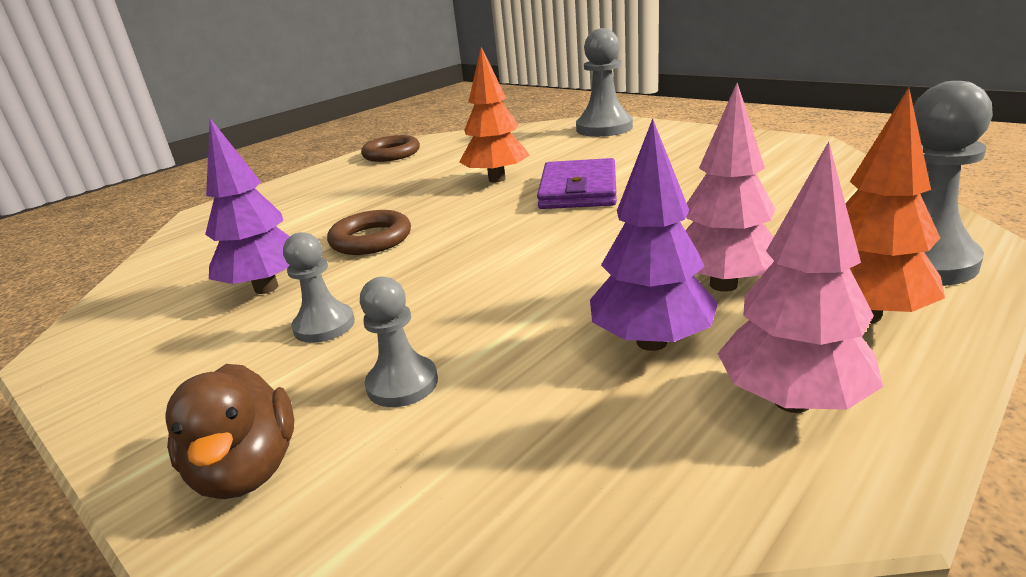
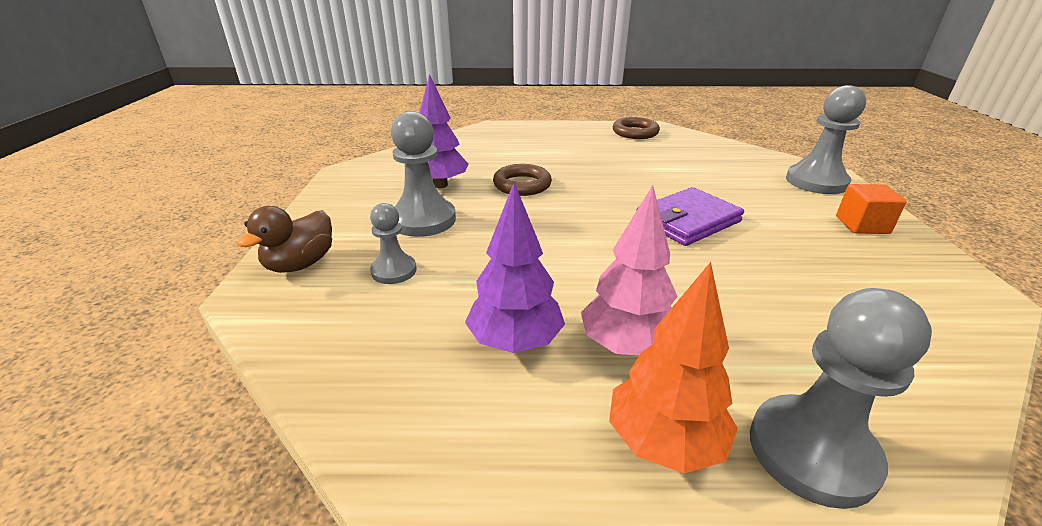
camera: 45 degrees right, 5 degrees up
grey pawn [283,232,355,343] -> grey pawn [391,111,456,237], size x1.71
orange tree [459,47,530,182] -> none
pink tree [717,141,883,413] -> none
none -> orange cube [836,184,907,234]

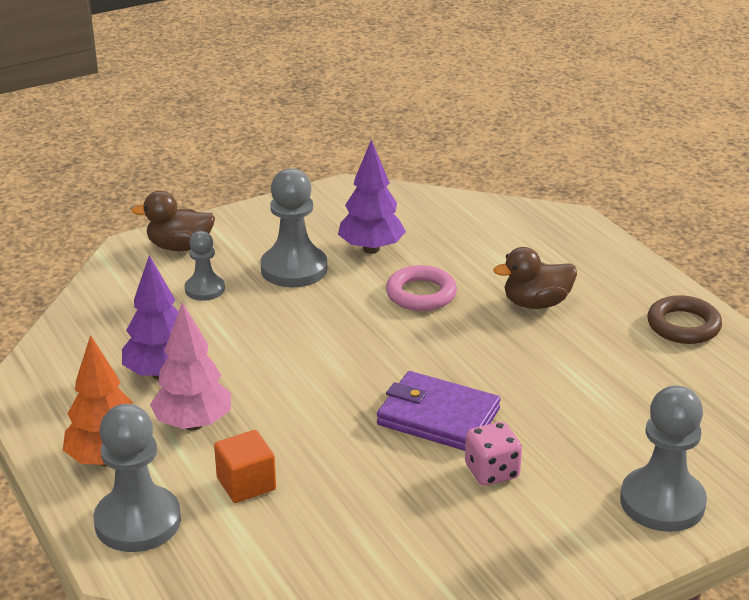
camera: 60 degrees right, 0 degrees up
brown ring [493,164,552,196] -> pink ring [386,265,457,311]
orange cube [836,184,907,234] -> orange cube moved to [214,430,276,503]
none -> pink dice [465,422,522,486]
none -> brown duck [494,247,577,309]

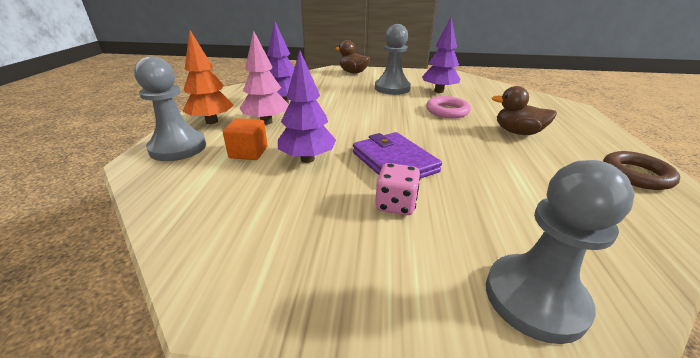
camera: 35 degrees right, 0 degrees up
grey pawn [185,231,225,301] -> none
none -> purple tree [278,51,336,163]

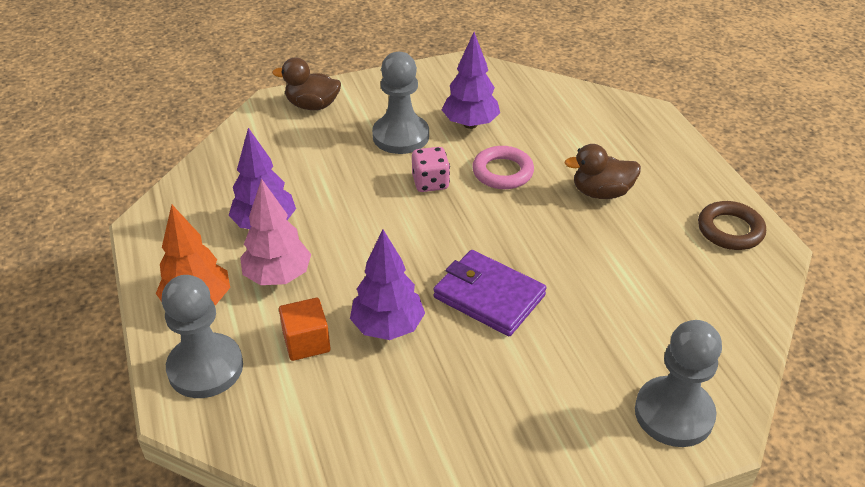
camera: 25 degrees left, 10 degrees up
pink dice [375,163,421,215] -> pink dice moved to [412,147,450,192]

